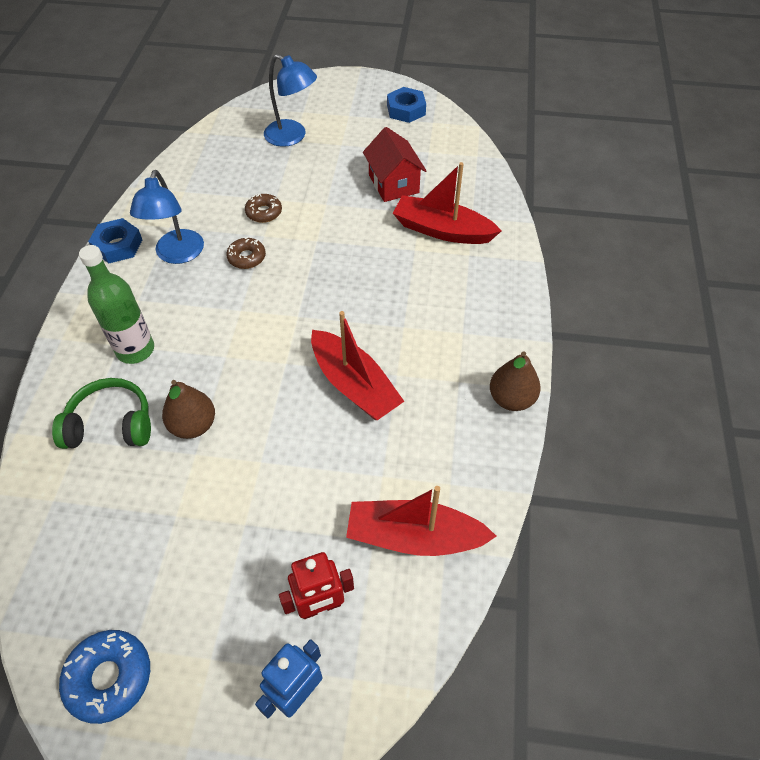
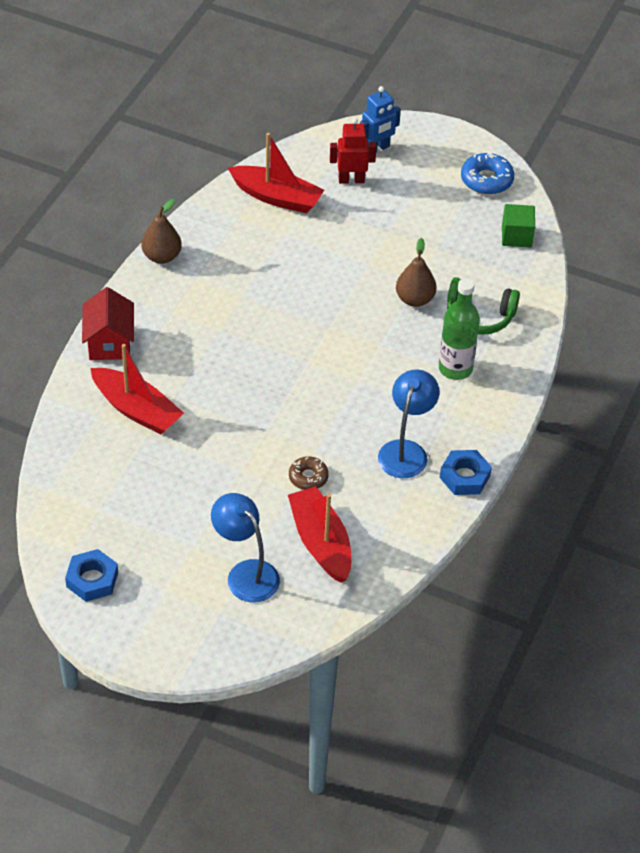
camera: 165 degrees left, 5 degrees down
brown donut [226,237,266,269] -> none
red boat [311,311,405,420] -> red boat moved to [288,486,351,583]
red house [363,127,427,202] -> red house moved to [82,287,134,360]
none -> green cube [502,204,535,247]

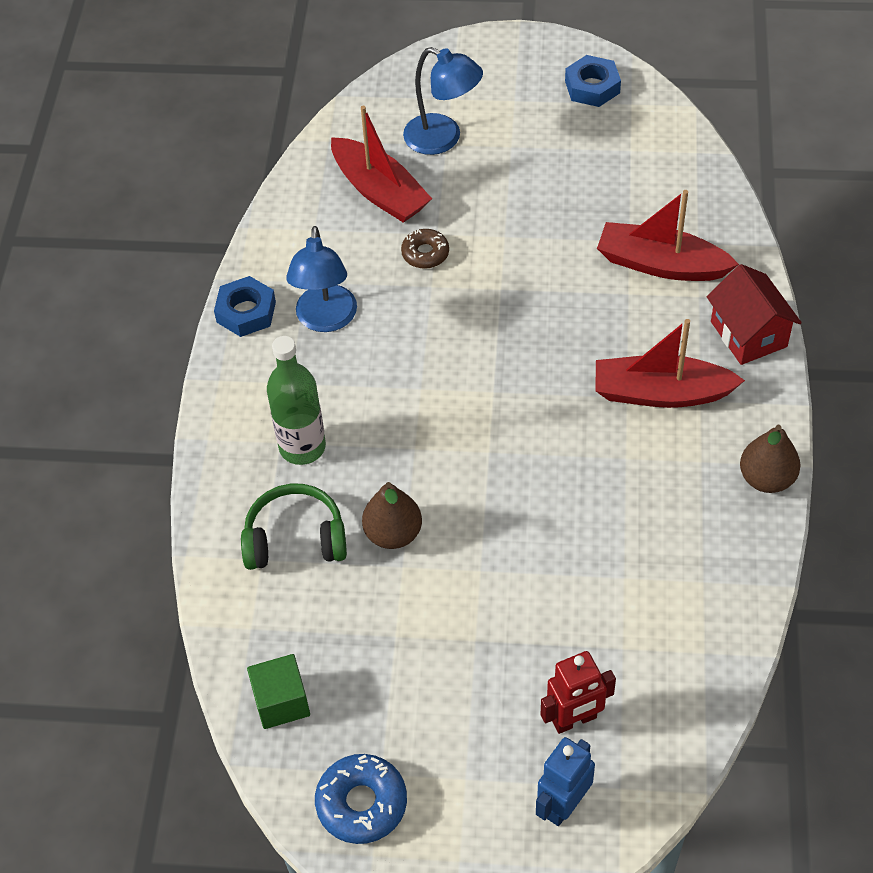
camera: 165 degrees right, 5 degrees up
red boat [228,133,324,213] -> red boat moved to [595,319,745,408]

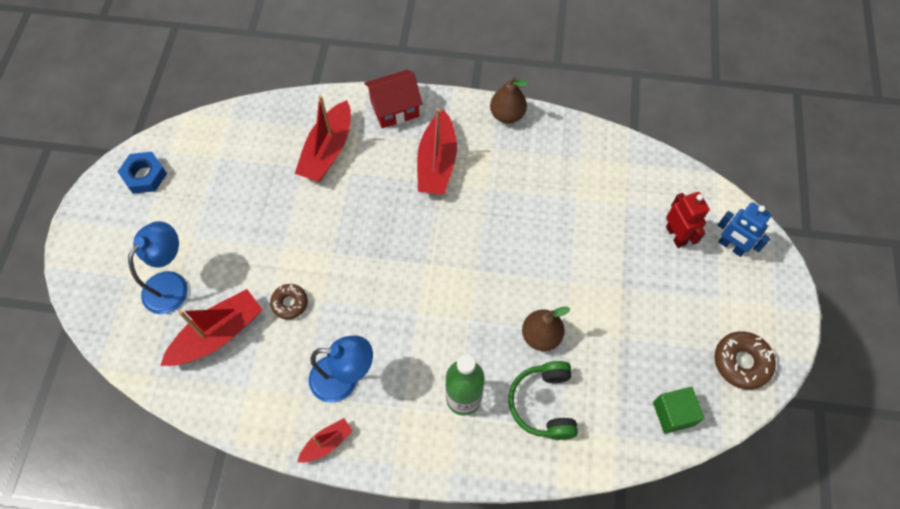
camera: 90 degrees left, 10 degrees up
blue nut [214,276,276,337] -> red boat [297,418,353,463]
blue donut [315,754,407,844] -> brown donut [715,331,776,390]

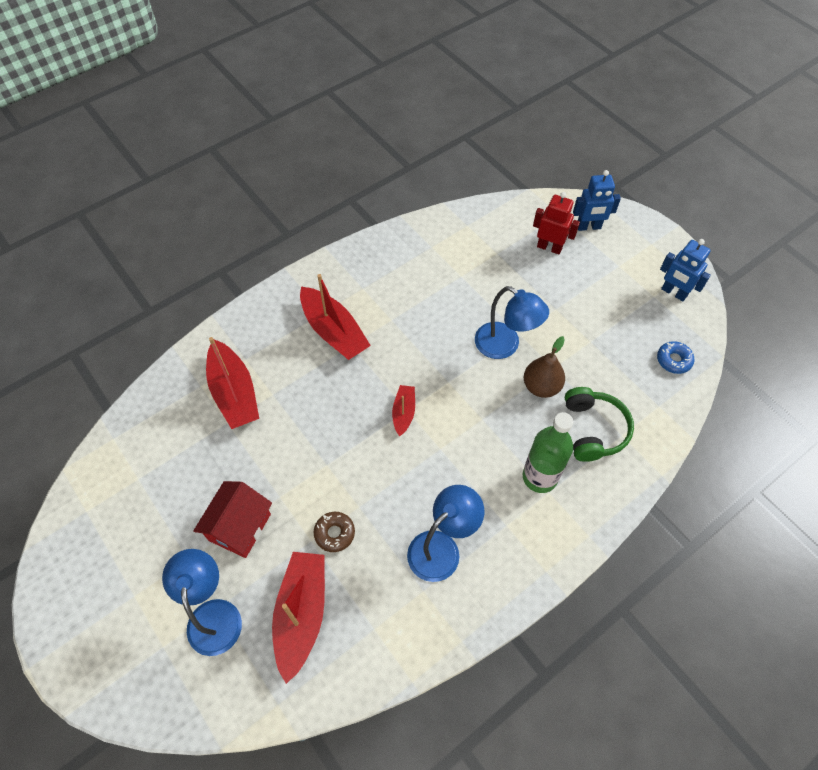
camera: 45 degrees left, 5 degrees down
blue nut [117,152,167,194] -> none
red boat [297,418,353,463] -> red boat moved to [392,385,415,436]
red house [364,70,423,128] -> red house moved to [193,481,272,558]
brown pear [490,77,528,124] -> none
green headphones [508,361,578,440] -> green headphones turned 135 degrees counterclockwise [565,387,634,462]
green cube [653,387,705,434] -> blue donut [657,341,694,374]
brown donut [715,331,776,390] -> blue robot [660,239,711,301]
none -> blue lamp [475,286,549,359]

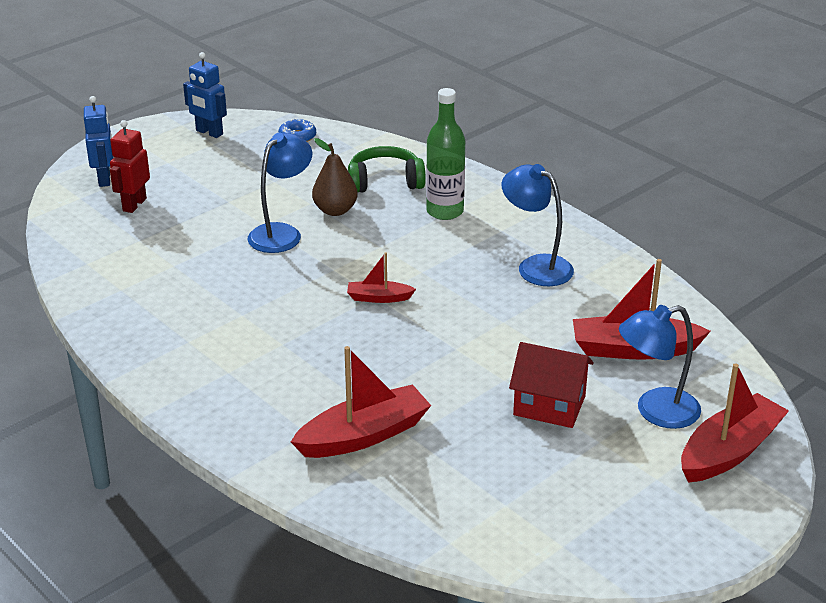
camera: 95 degrees left, 25 degrees down
red boat [300,274,371,360] -> red boat moved to [681,363,789,483]
brown donut [313,512,355,552] -> none
blue robot [660,239,711,301] -> blue robot turned 90 degrees clockwise [183,52,227,138]

